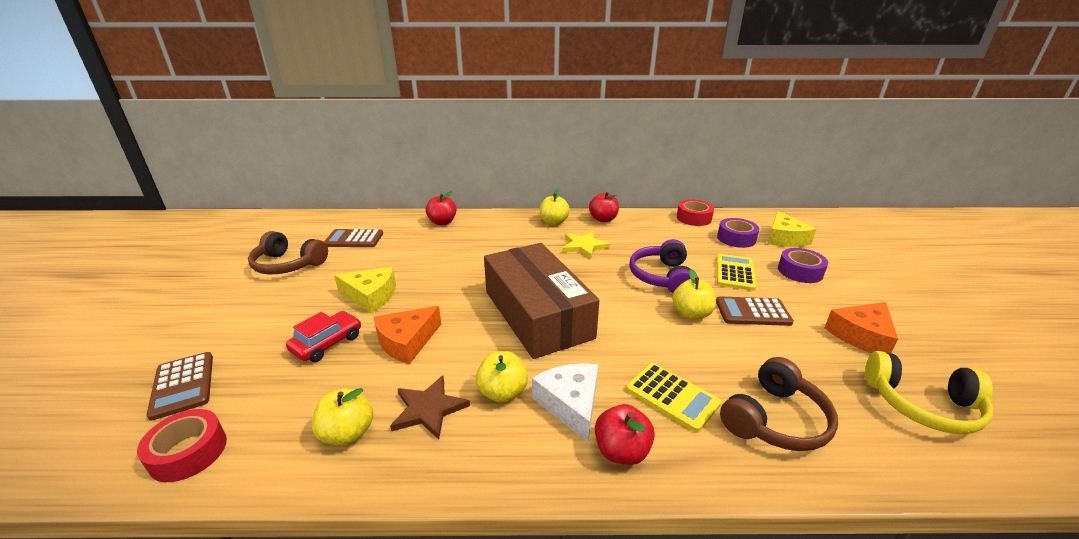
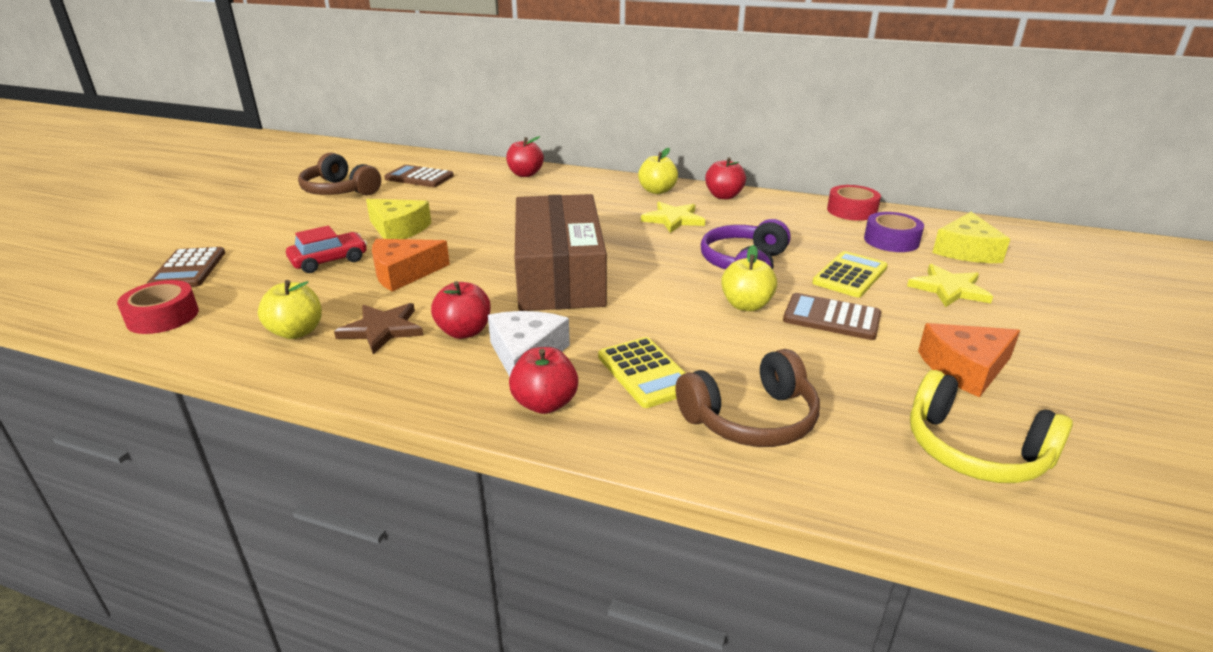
camera: 20 degrees right, 0 degrees up
yellow apple [476,351,528,403] -> red apple [431,281,491,339]
purple tape [778,248,828,283] -> yellow star [907,264,993,307]

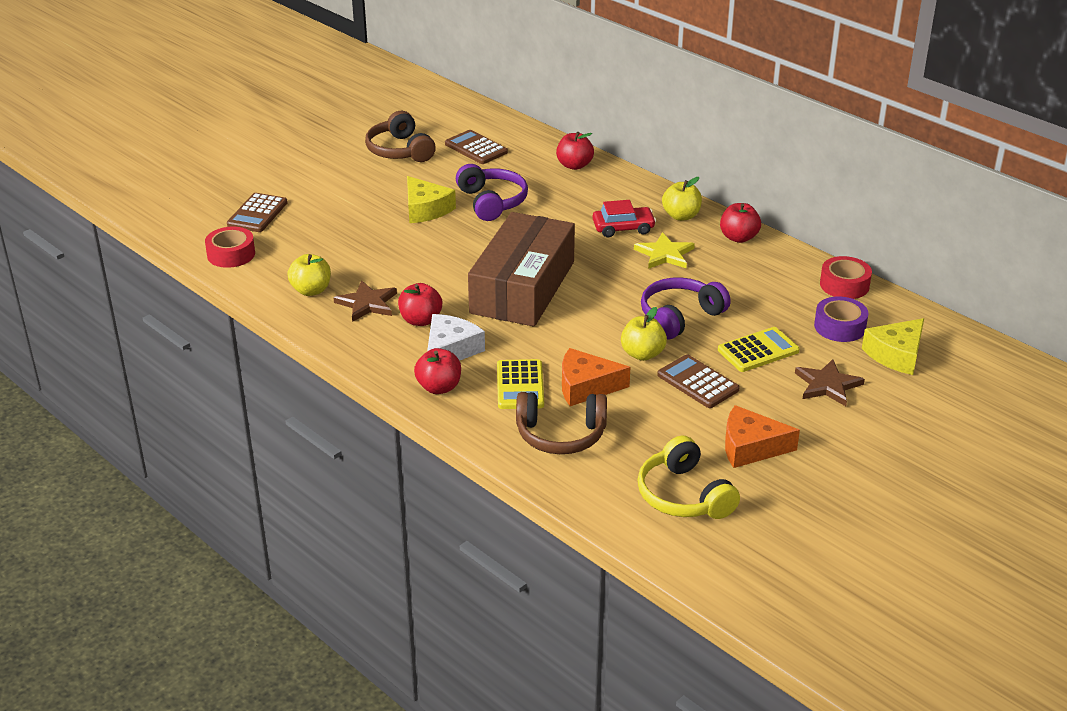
camera: 25 degrees right, 5 degrees up
red car [286,226,367,273] -> red car moved to [593,200,656,237]
orange cheese [372,239,450,292] -> orange cheese moved to [562,348,630,406]
yellow star [907,264,993,307] -> brown star [795,359,865,406]
none -> purple headphones [456,164,528,221]

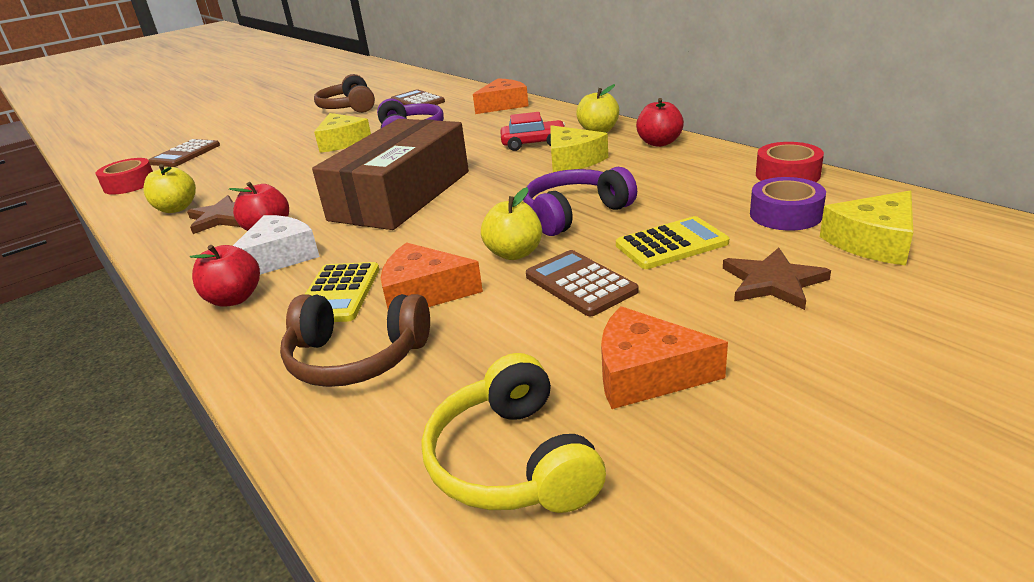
camera: 10 degrees right, 5 degrees down
red apple [556,132,594,170] -> orange cheese [473,78,529,114]
yellow star [634,232,695,269] -> yellow cheese [550,125,608,172]

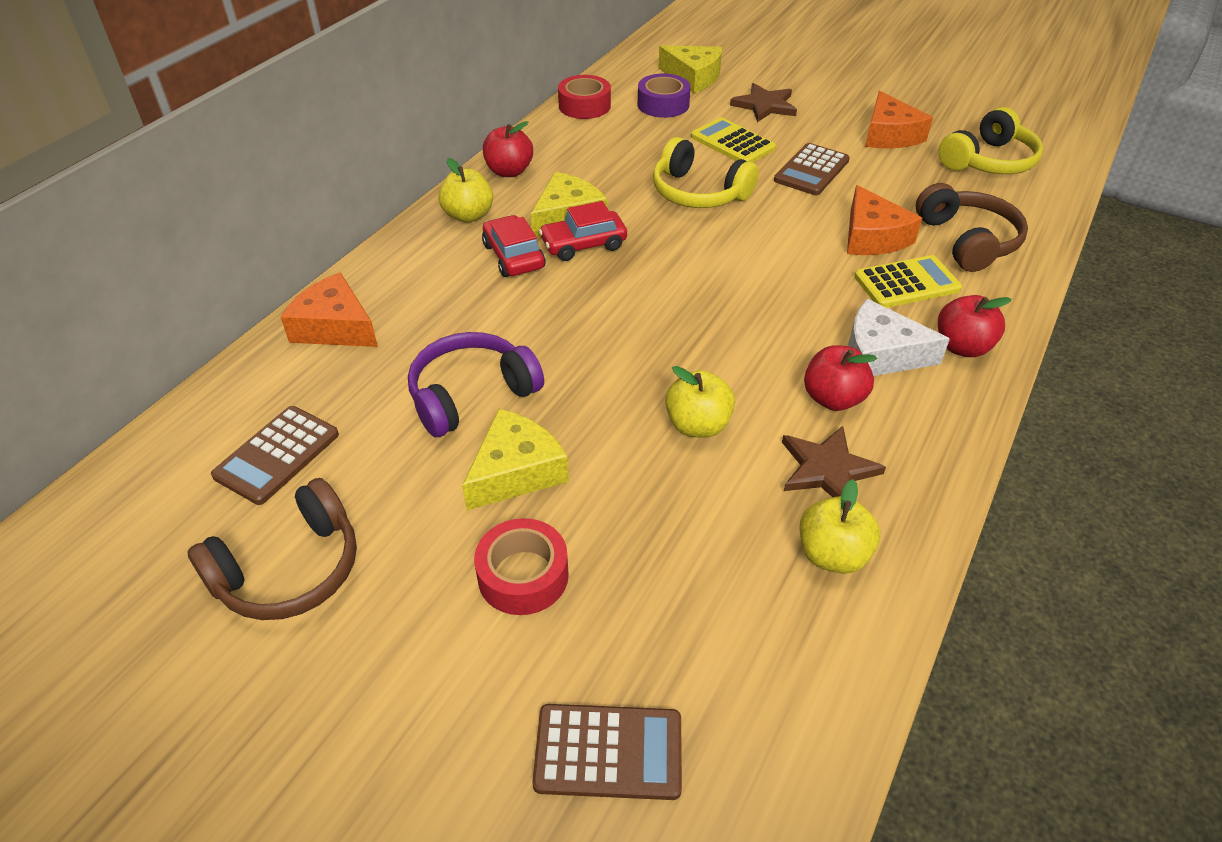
camera: 115 degrees left, 15 degrees up
red tape [96,158,153,195] -> red tape moved to [474,518,569,615]
brown box [312,119,469,230] -> none
yellow apple [481,187,542,260] -> yellow apple moved to [665,366,735,438]
purple headphones [523,167,637,236] -> yellow headphones [653,137,759,208]
none -> red car [539,201,627,261]

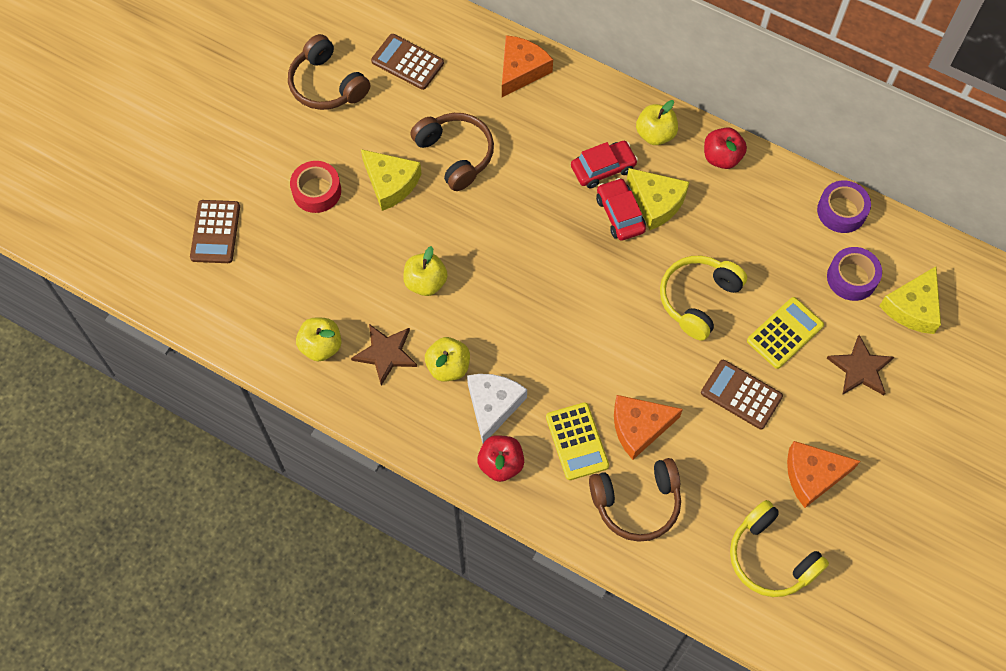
camera: 90 degrees right, 20 degrees up
purple headphones [408,332,544,437] -> brown headphones [410,113,494,191]
red tape [558,75,611,119] -> purple tape [817,181,871,233]
red apple [804,345,877,411] -> yellow apple [425,337,470,382]

